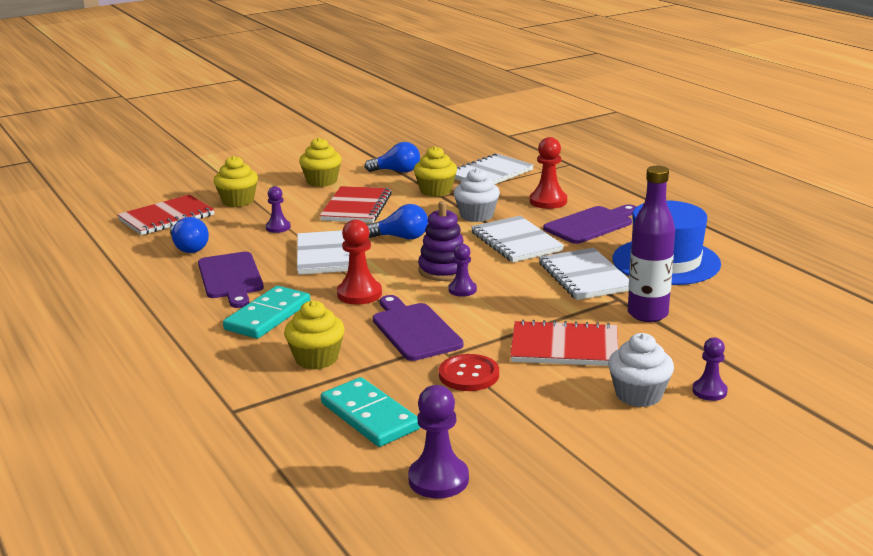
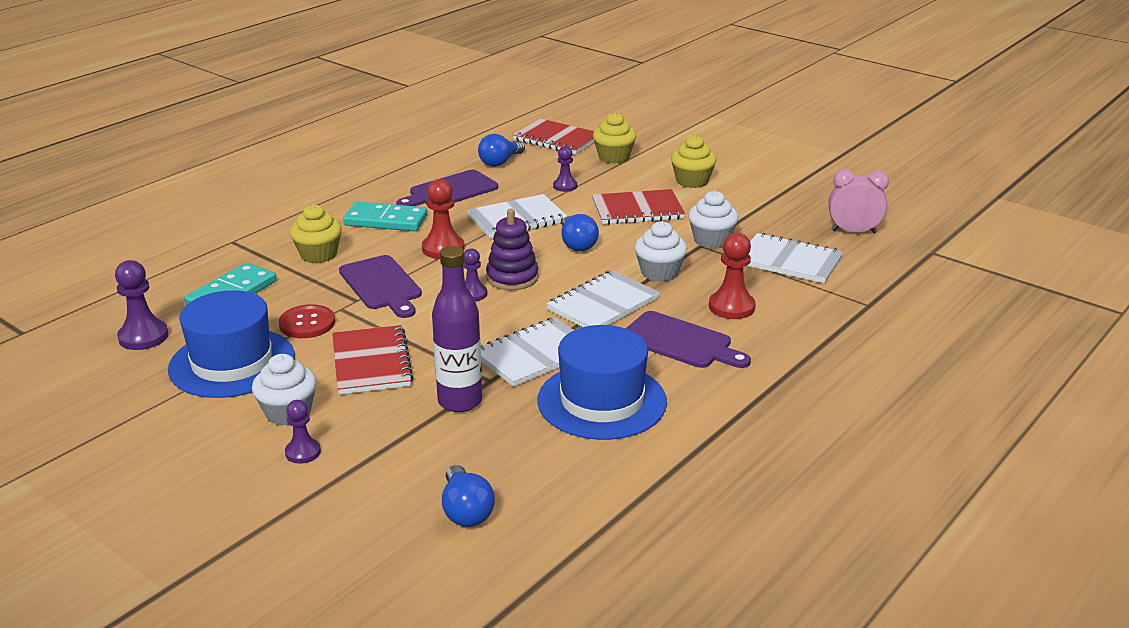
camera: 70 degrees right, 5 degrees up
blue light bulb [365,142,420,172] -> blue light bulb moved to [442,465,495,527]
purple cutting board [373,295,464,361] -> purple cutting board turned 105 degrees clockwise [339,255,422,318]
yellow cupcake [414,146,457,197] -> white cupcake [688,191,739,249]
none -> blue hat [168,290,295,398]
none -> pink clock [829,169,889,234]

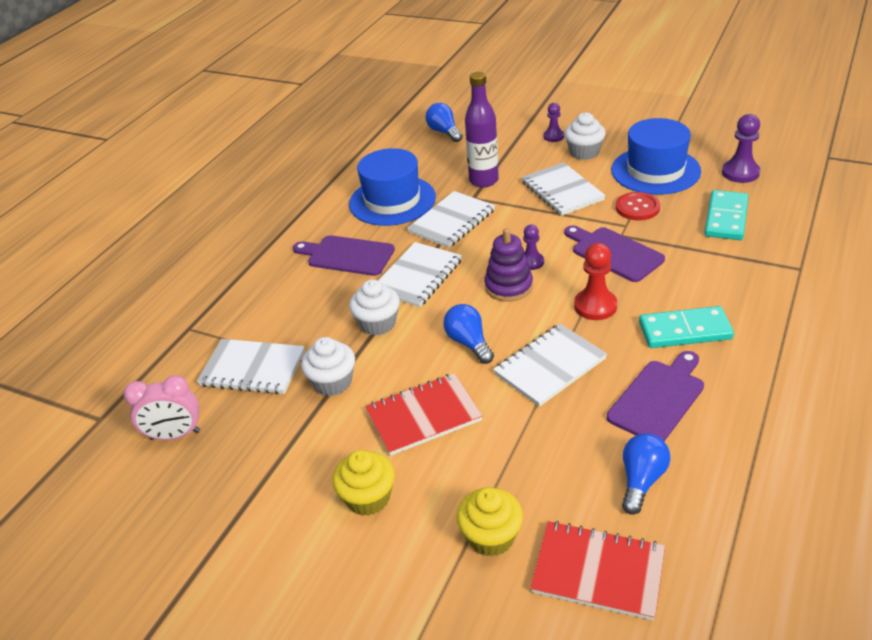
camera: 170 degrees right, 10 degrees up
yellow cupcake [290,204,342,263] -> none
red notebook [332,325,414,395] -> white notebook [521,162,606,216]
purple pawn [553,146,577,192] -> none
red pawn [709,233,756,319] -> none

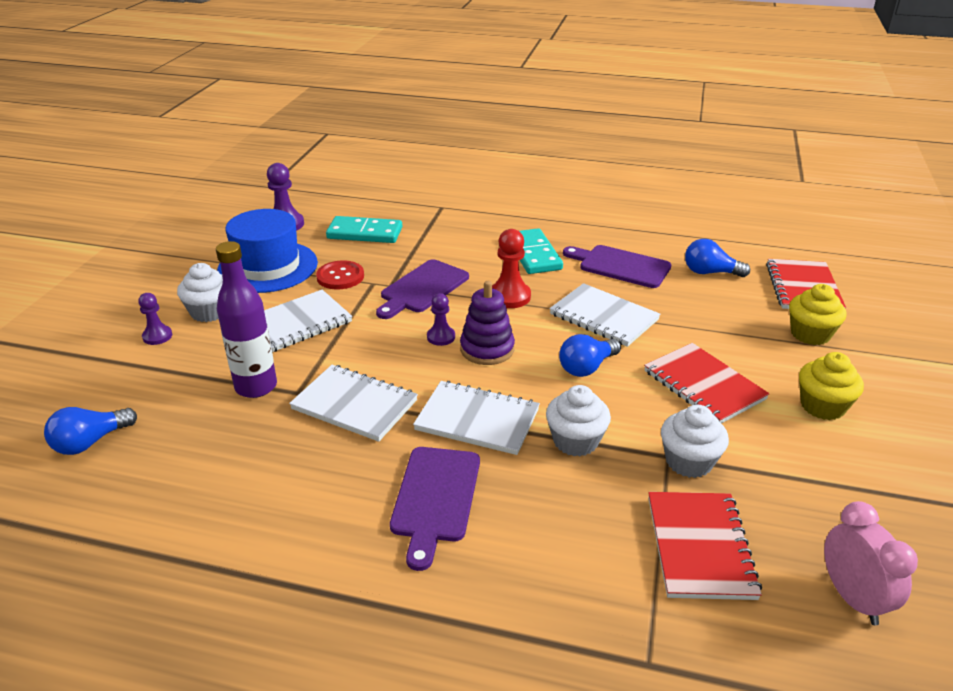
camera: 105 degrees left, 5 degrees down
white notebook [197,339,305,394] -> red notebook [648,492,762,600]
blue hat [349,148,436,226] -> none

